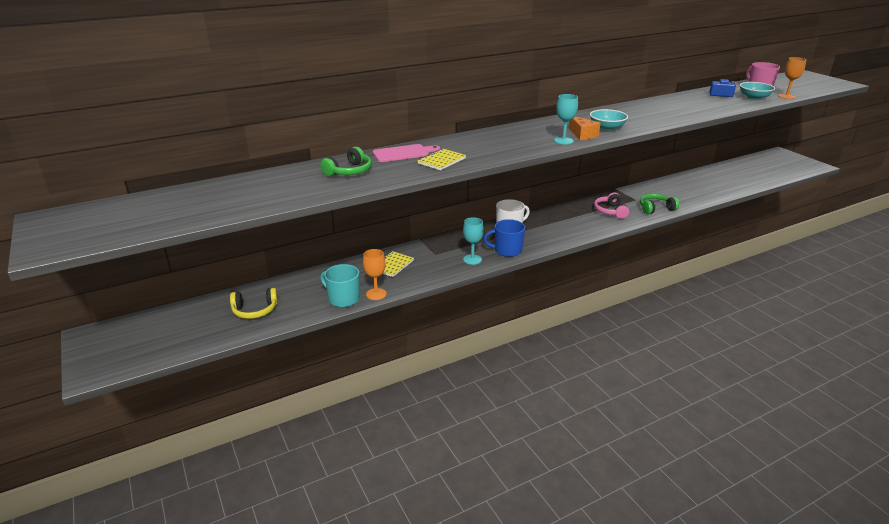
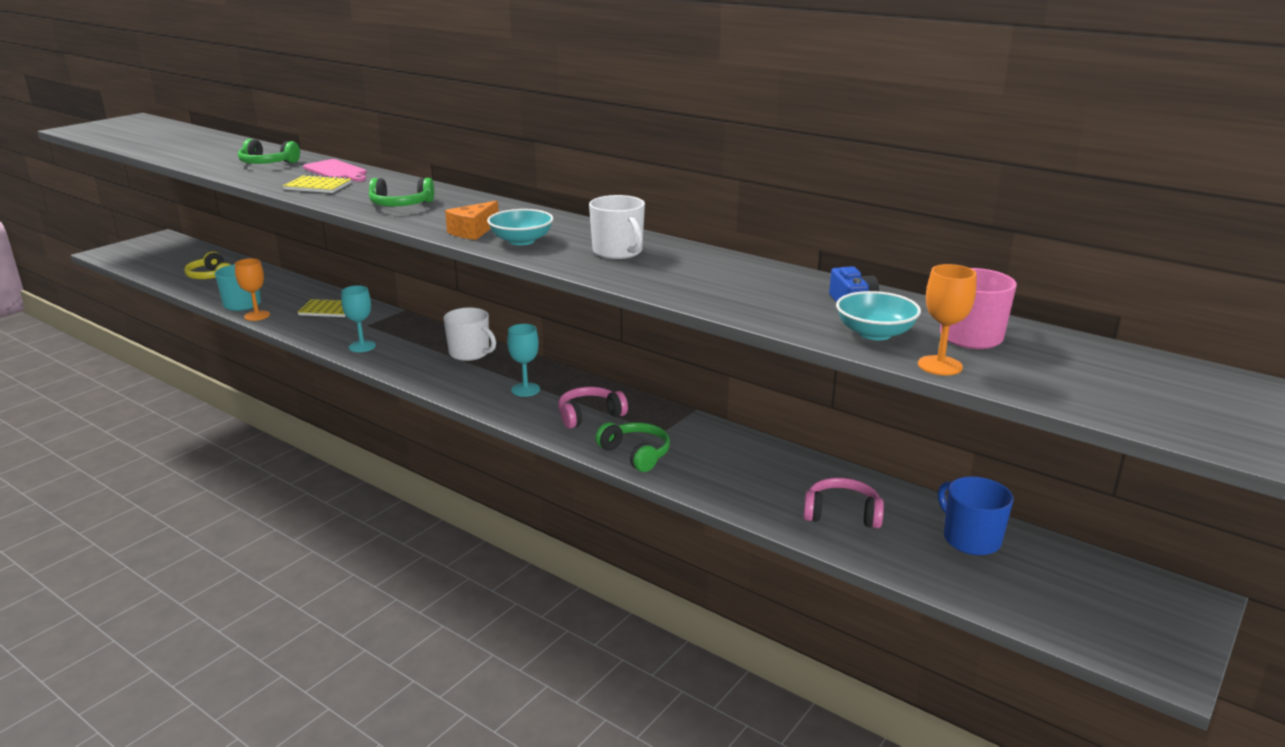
camera: 65 degrees right, 5 degrees down
blue mug [484,219,525,257] -> blue mug moved to [938,477,1013,555]
turquoise goblet [554,94,578,144] -> turquoise goblet moved to [507,324,540,397]
none -> green headphones [369,178,434,206]
none -> white mug [589,195,645,259]
none -> pink headphones [803,477,884,529]

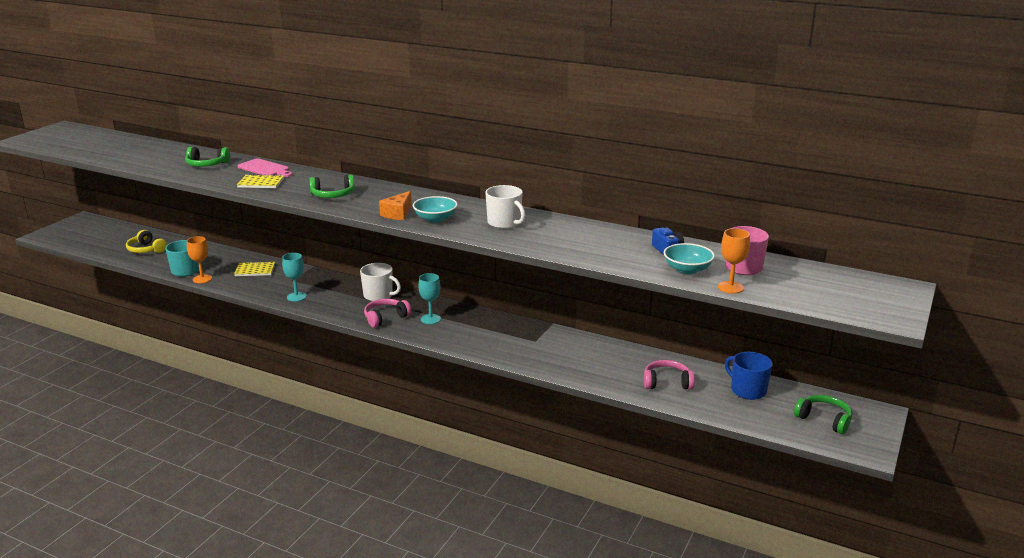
camera: 10 degrees left, 0 degrees up
pink headphones [558,387,628,429] -> pink headphones moved to [364,299,411,328]
green headphones [595,422,670,472] -> green headphones moved to [794,395,852,434]

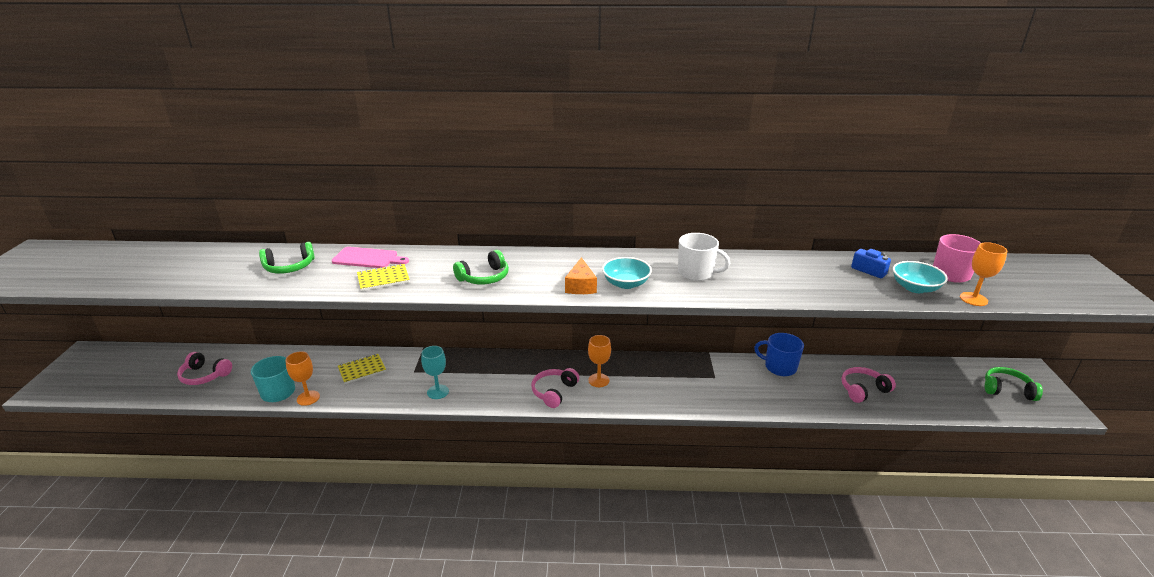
camera: 25 degrees left, 5 degrees up
yellow headphones [126,230,167,253] -> pink headphones [177,352,232,385]
white mug [360,263,401,301] -> none
turquoise goblet [418,273,441,324] -> orange goblet [588,335,611,387]
blue mug [725,352,773,400] -> blue mug moved to [754,333,804,376]

